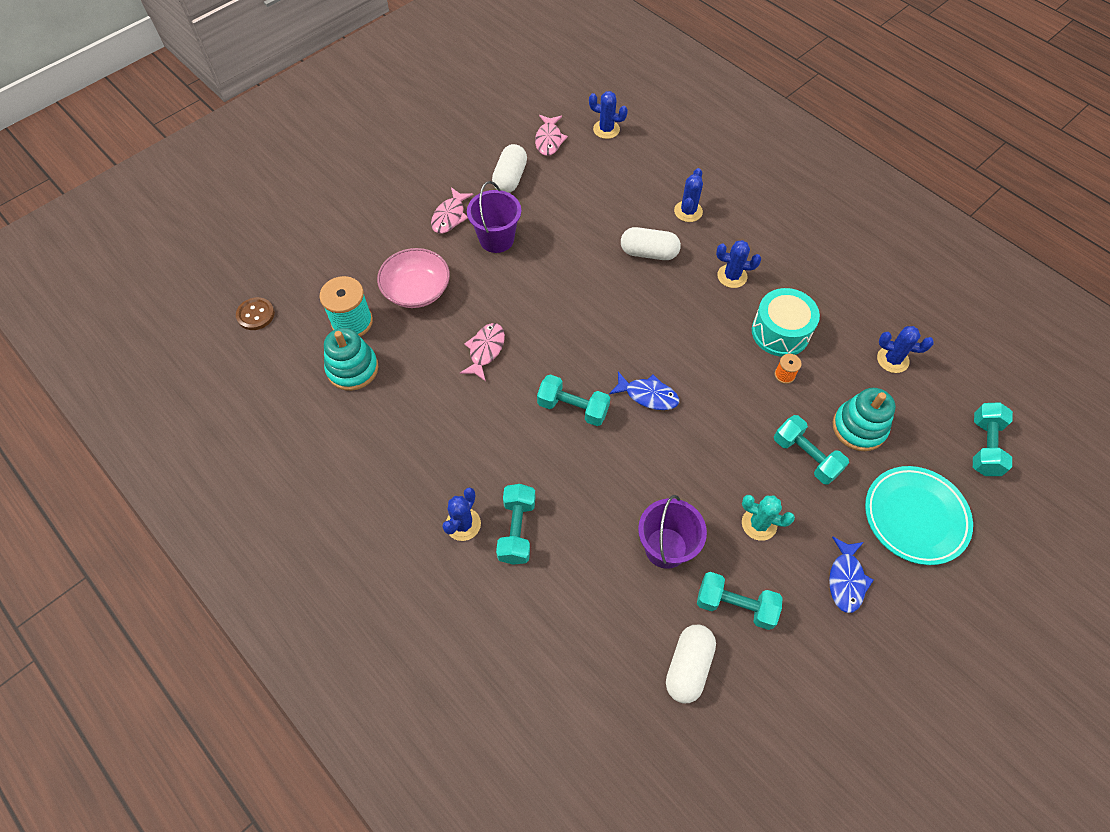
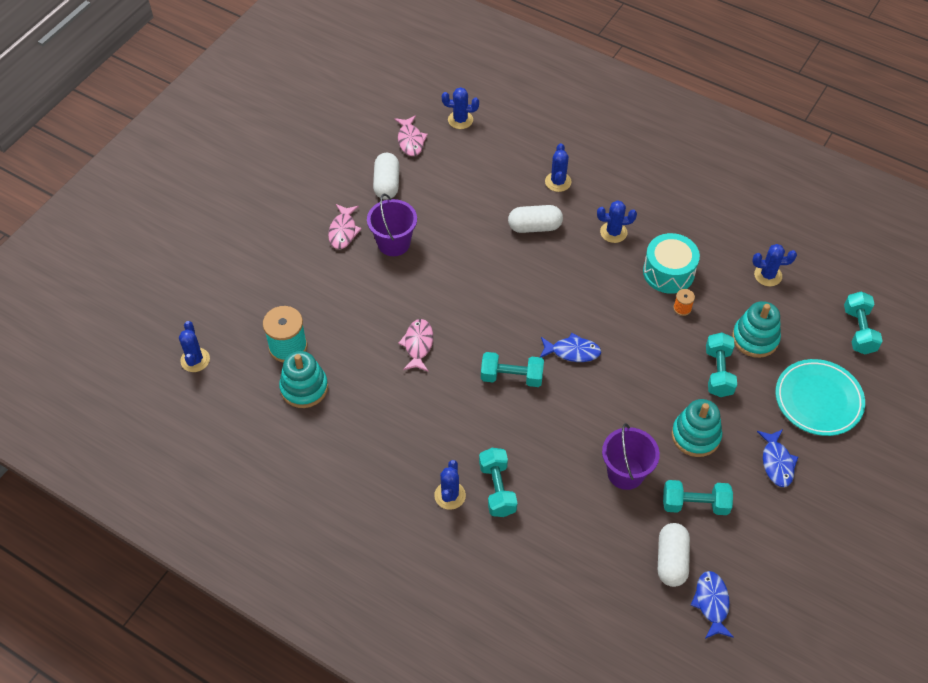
camera: 15 degrees left, 5 degrees down
brown button [236,297,275,330] -> blue cactus [179,321,210,372]
pink bowl [377,248,450,308] -> none
turquoise cactus [742,495,795,541] -> turquoise stacking toy [672,399,722,457]
turquoise dumbbell [774,415,849,485] -> turquoise dumbbell turned 60 degrees clockwise [706,333,737,397]
none -> blue fish [691,571,734,639]

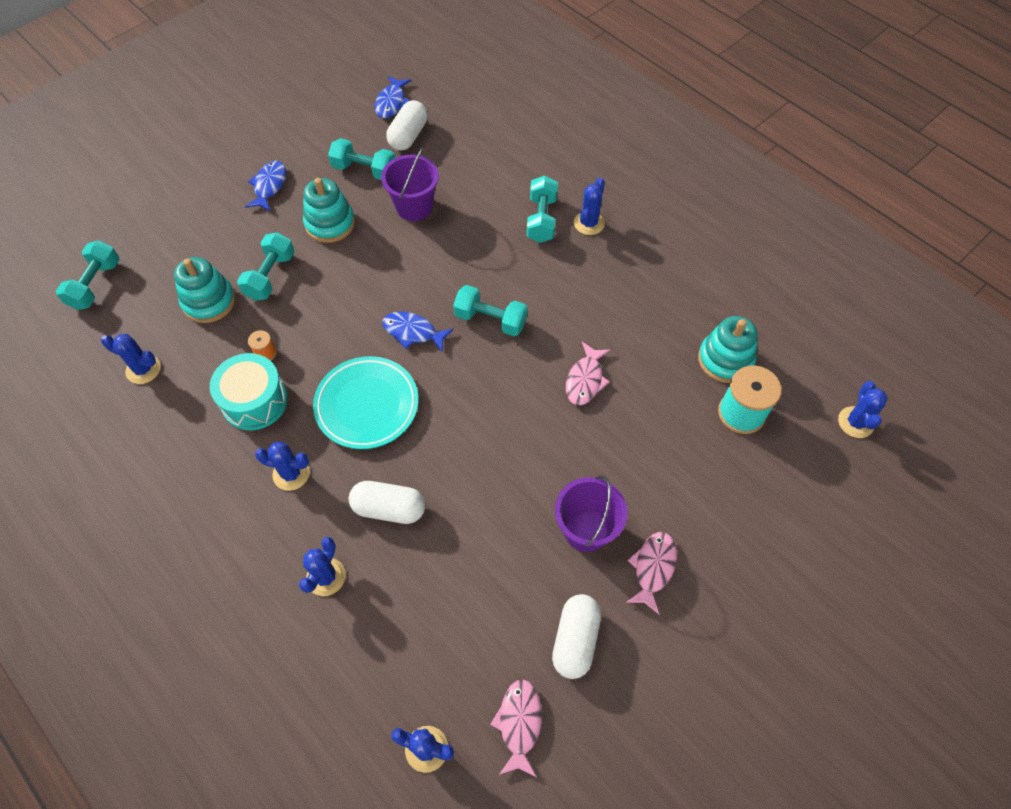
camera: 165 degrees left, 5 degrees up
turquoise plate [775,359,865,436] -> turquoise plate moved to [313,356,418,449]

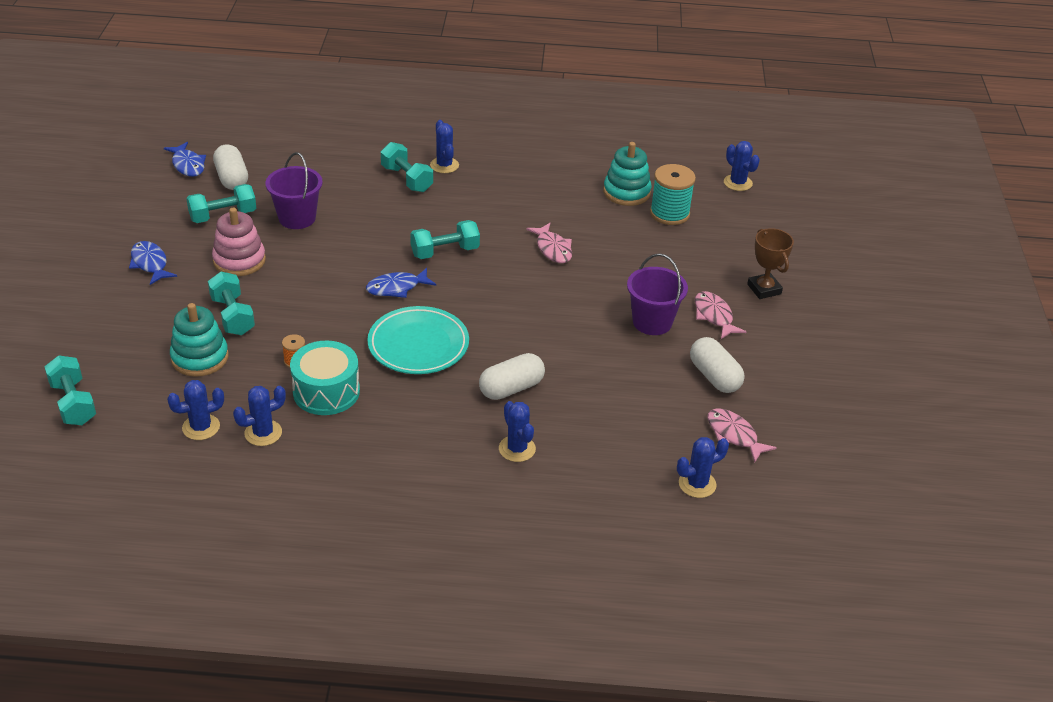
camera: 45 degrees left, 20 degrees down
blue cactus [255,441,310,491] -> blue cactus moved to [233,386,286,446]
turquoise stacking toy [303,178,355,243] -> pink stacking toy [212,208,266,276]
none -> brown trophy [747,228,794,299]

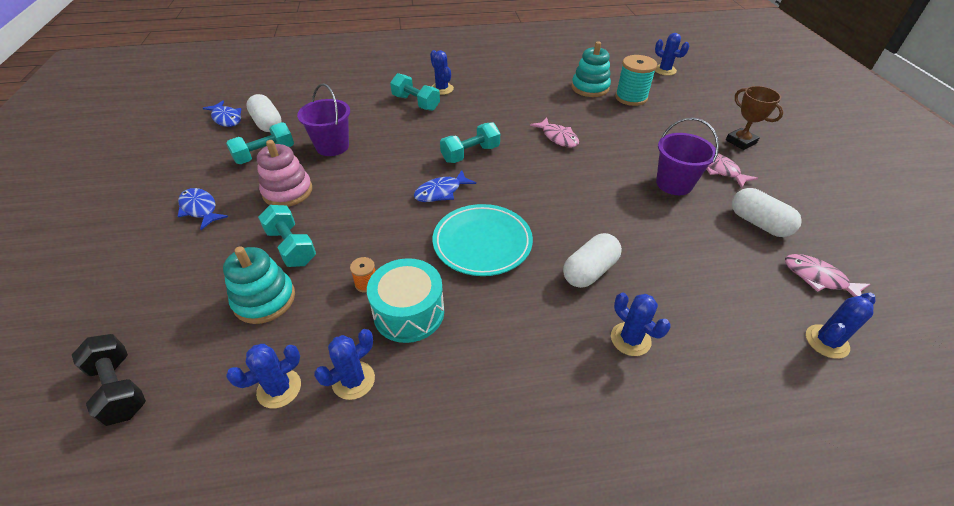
camera: 10 degrees left, 5 degrees up
turquoise dumbbell [45,355,96,425] -> black dumbbell [72,334,146,426]

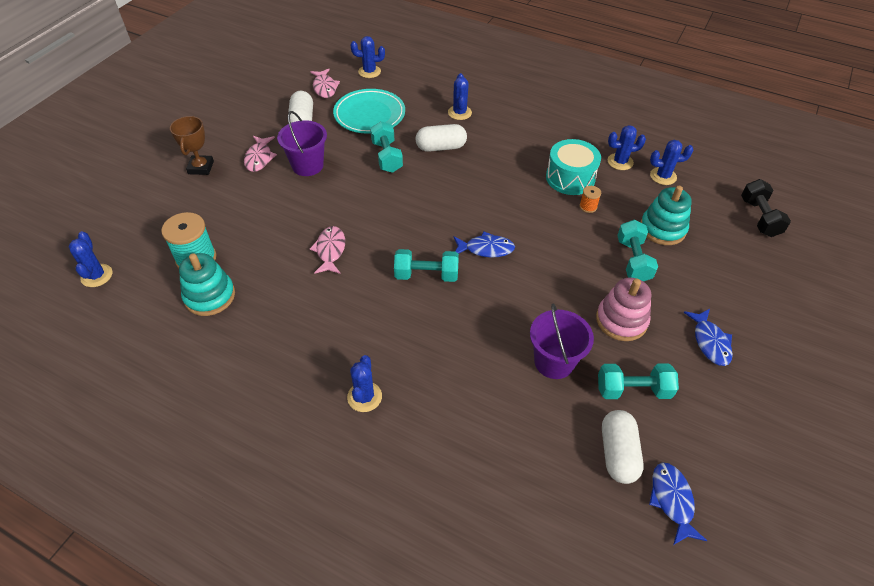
camera: 145 degrees left, 5 degrees up
turquoise dumbbell [390,73,440,111] -> turquoise dumbbell moved to [370,121,403,173]
turquoise plate [433,204,533,276] -> turquoise plate moved to [333,89,405,134]

